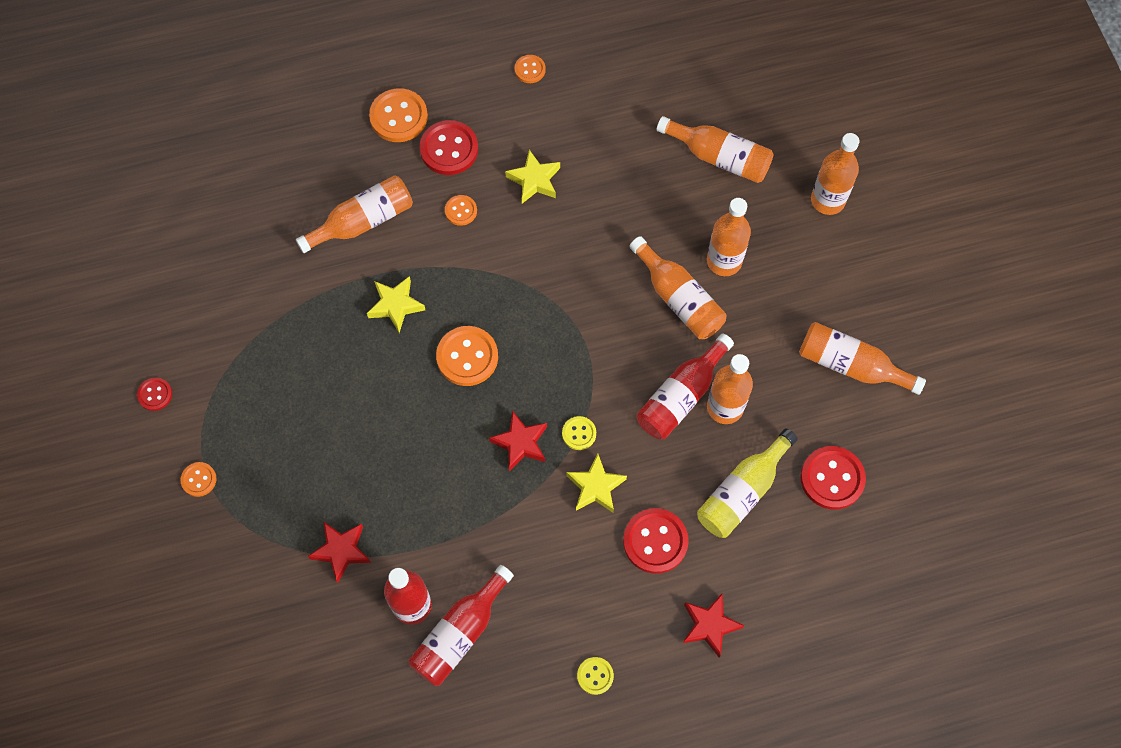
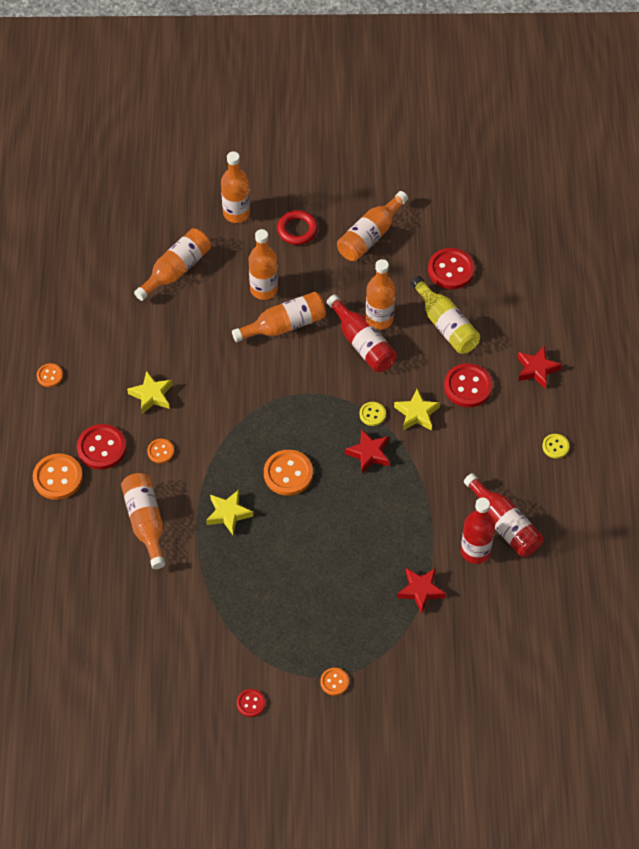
camera: 75 degrees left, 10 degrees down
none -> red ring [277,210,318,245]

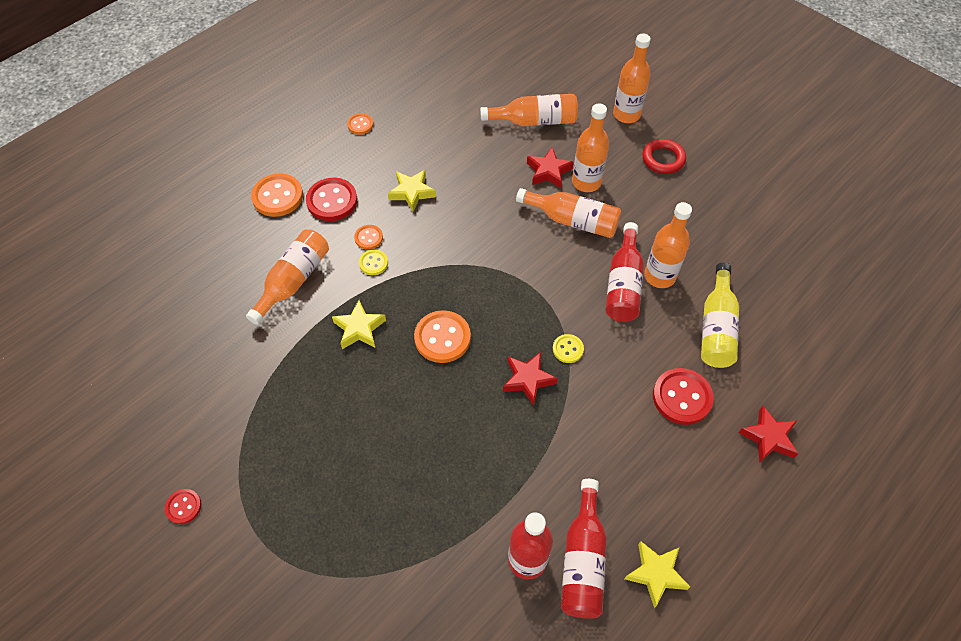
camera: 45 degrees right, 0 degrees up
orange button [320,668,349,696] -> none
orange bottle [337,191,408,261] -> none
yellow star [394,389,440,431] -> yellow star moved to [624,541,690,608]
red star [397,568,446,614] -> red star moved to [527,147,574,188]
red button [428,248,475,289] -> none
yellow button [542,434,569,458] -> yellow button moved to [359,249,388,275]

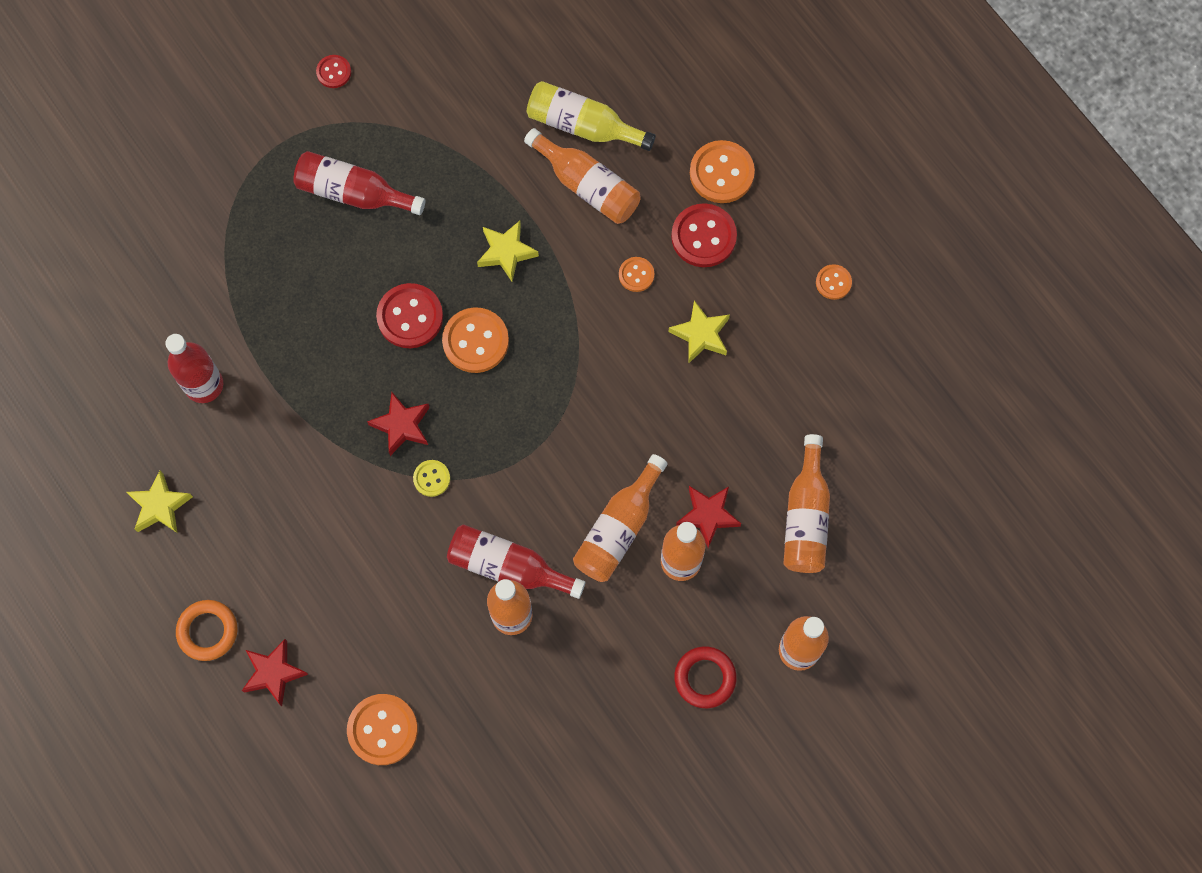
camera: 100 degrees right, 15 degrees up
yellow button [359,249,388,275] -> none
red bottle [561,479,607,619] -> red bottle moved to [293,151,425,215]
red button [653,368,714,425] -> red button moved to [376,283,443,348]
yellow bottle [701,263,739,368] -> yellow bottle moved to [527,81,656,151]
none -> orange ring [176,600,238,661]
none -> orange button [347,694,418,765]

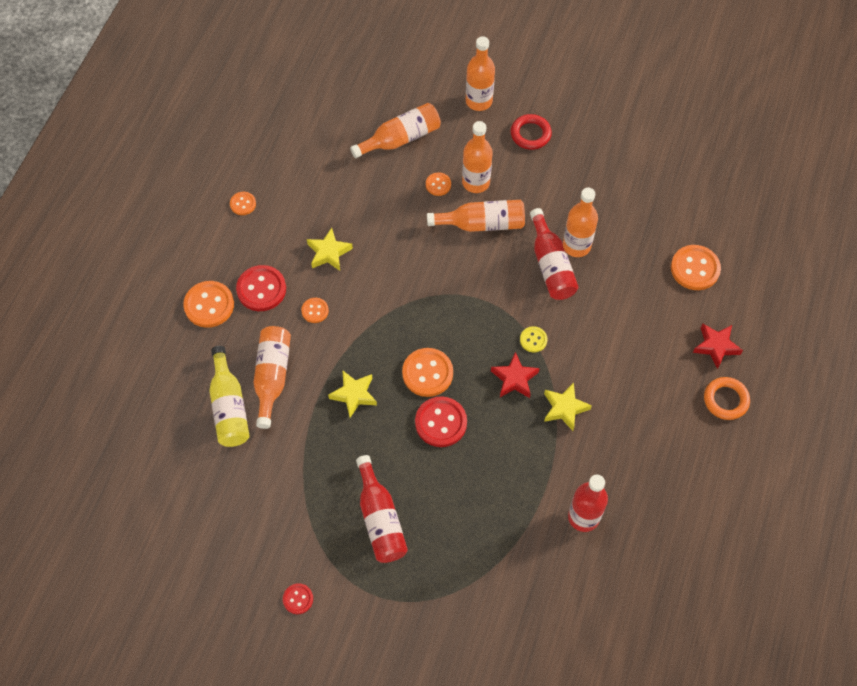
camera: 125 degrees left, 10 degrees down
yellow star [126,471,193,533] -> yellow star moved to [544,383,592,431]
red star [676,486,741,548] -> orange button [426,172,451,196]

